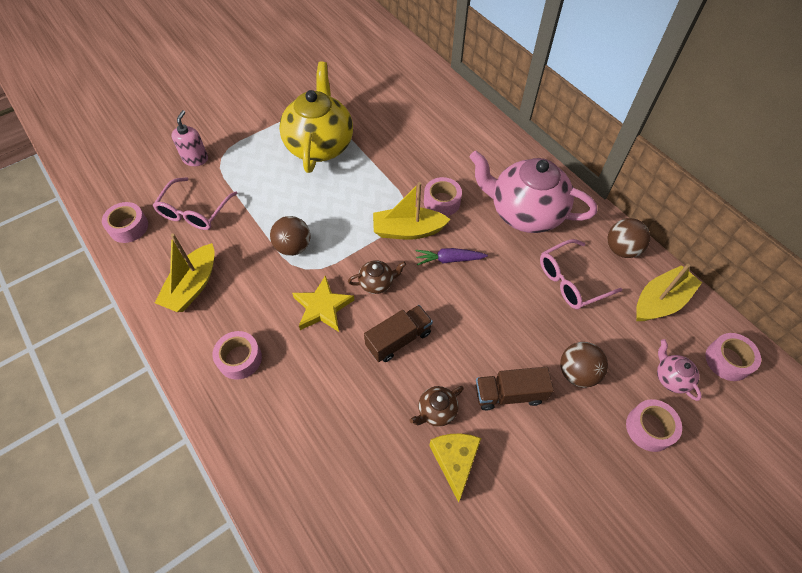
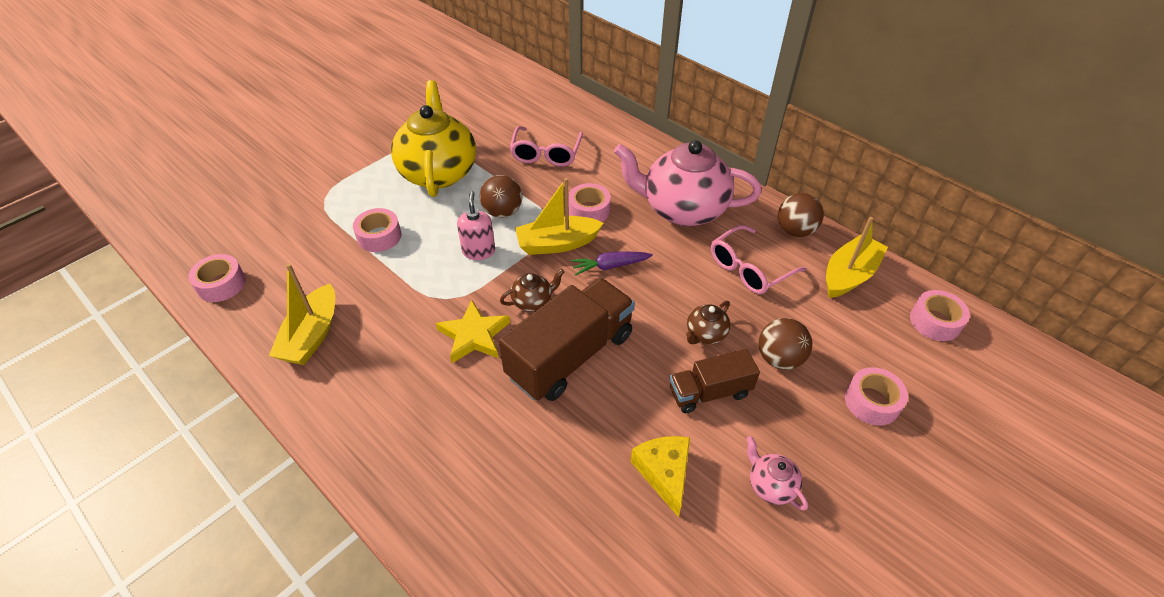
camera: 10 degrees left, 10 degrees down
pink glasses [153,177,238,230] -> pink glasses moved to [510,126,583,166]
pink soap dispenser [171,110,208,166] -> pink soap dispenser moved to [457,191,495,260]
pink tape [213,331,262,379] -> pink tape moved to [353,208,401,252]
brown ball [270,216,310,256] -> brown ball moved to [480,175,522,218]
brown truck [364,305,433,362] -> brown truck [499,278,635,401], size x1.74
brown teapot [409,386,464,427] -> brown teapot moved to [686,301,730,344]
pink teapot [657,339,702,401] -> pink teapot moved to [746,436,808,511]

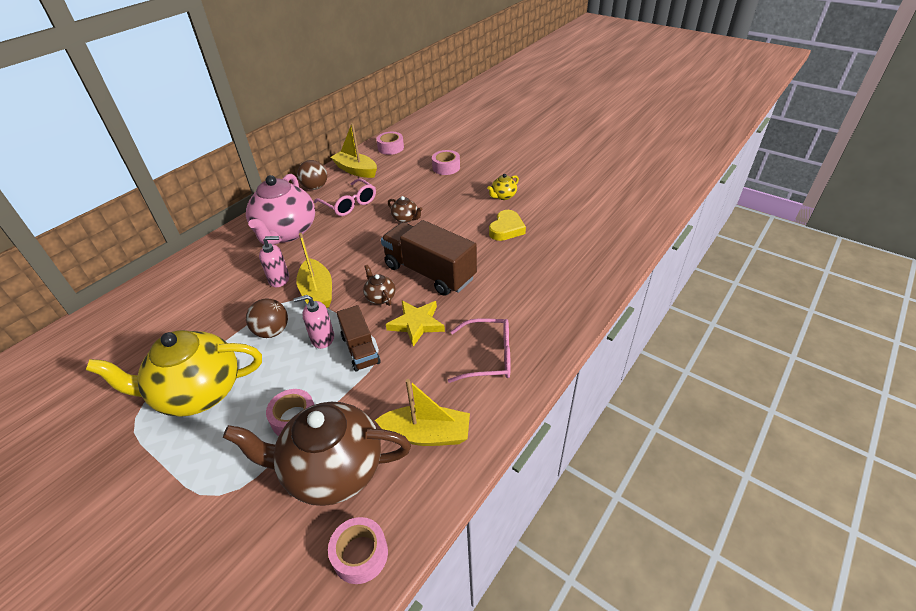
camera: 95 degrees left, 5 degrees down
pink glasses [510,126,583,166] -> pink glasses moved to [448,318,510,383]
pink tape [568,183,611,222] -> pink soap dispenser [259,236,289,287]
purple carrot [571,251,653,276] -> none
yellow cheese [631,436,690,517] -> yellow heart [489,210,526,241]
brown truck [670,349,760,413] -> brown truck moved to [337,305,380,372]
pink teapot [746,436,808,511] -> yellow teapot [487,174,519,200]
brown ball [759,318,812,370] -> none
none -> brown teapot [223,402,411,506]

